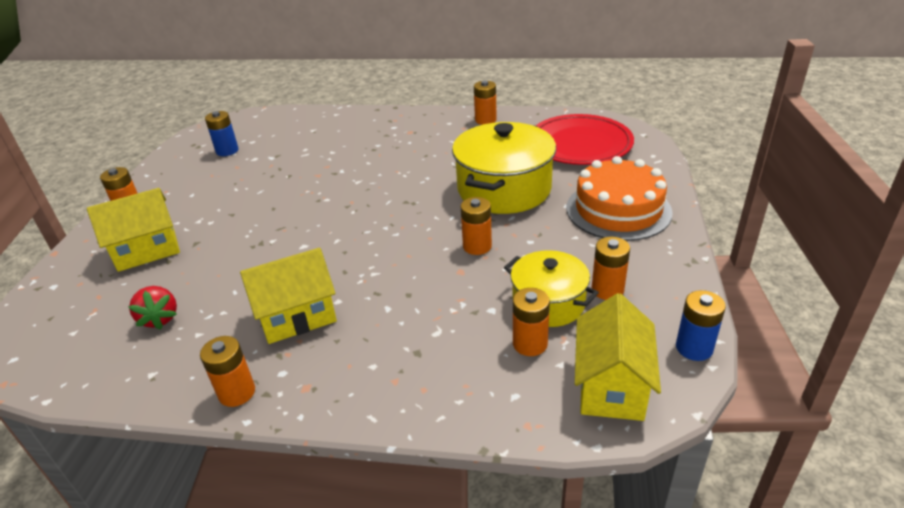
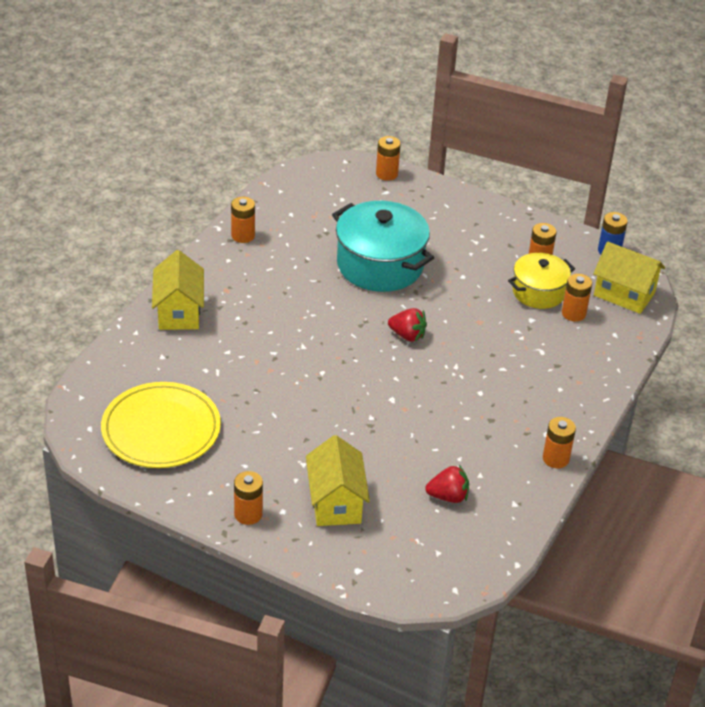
camera: 75 degrees left, 5 degrees up
blue battery [205,111,238,156] -> yellow plate [101,382,221,468]
yellow house [240,248,337,344] -> yellow house moved to [152,250,204,330]
yellow pot [452,122,556,214] -> turquoise pot [332,201,434,292]
orange battery [461,197,492,255] -> orange battery moved to [376,136,401,181]
red plate [536,114,634,165] -> none
orange cake [566,156,673,241] -> none
none -> red strawberry [388,308,427,342]

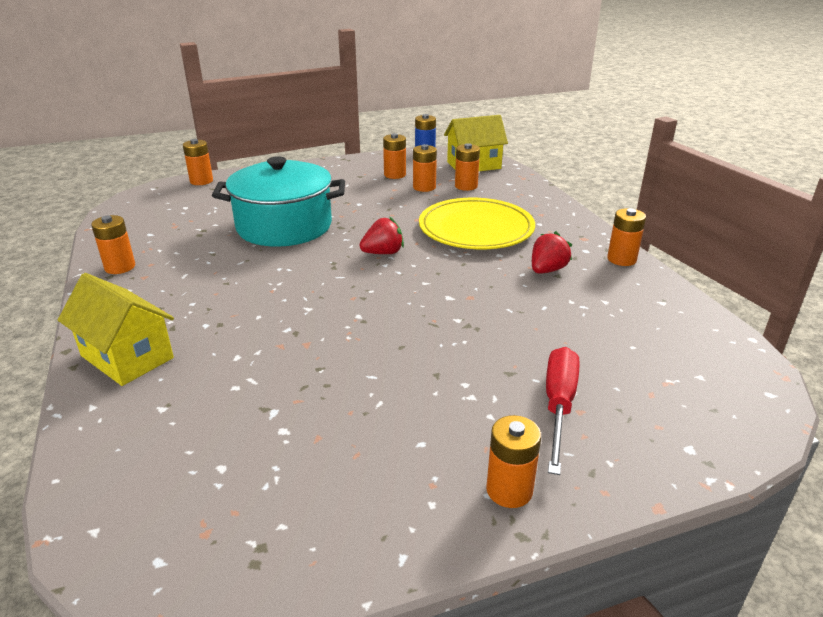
camera: 45 degrees left, 10 degrees down
yellow plate [101,382,221,468] -> yellow plate moved to [419,198,535,249]
yellow house [306,435,370,526] -> red screwdriver [546,347,579,475]
red strawberry [425,465,469,503] -> red strawberry moved to [532,231,572,274]
yellow pot [508,253,575,309] -> orange battery [413,144,437,192]

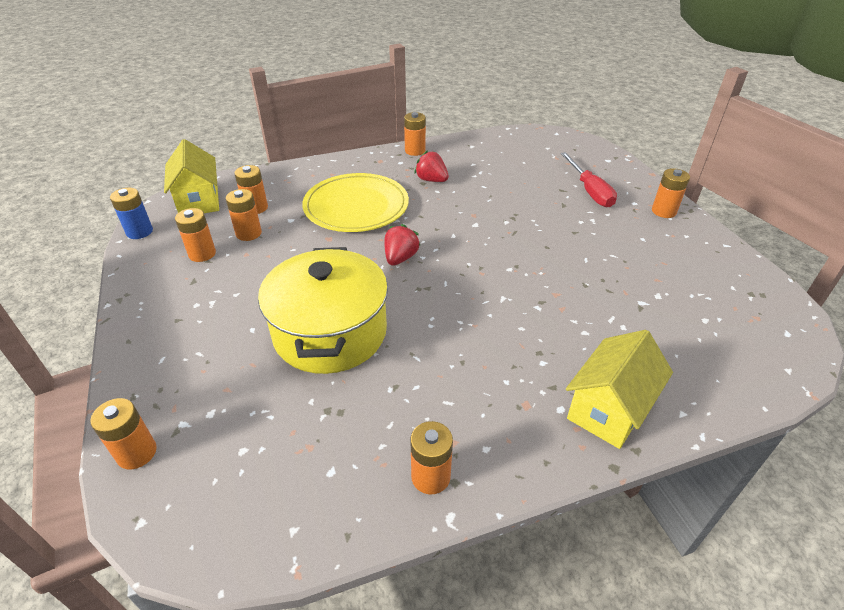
camera: 90 degrees left, 10 degrees up
turquoise pot [212,156,345,247] -> yellow pot [258,247,388,374]
red strawberry [359,217,404,254] -> red strawberry turned 45 degrees clockwise [385,224,421,266]
red screwdriver [546,347,579,475] -> red screwdriver turned 120 degrees counterclockwise [561,152,617,207]

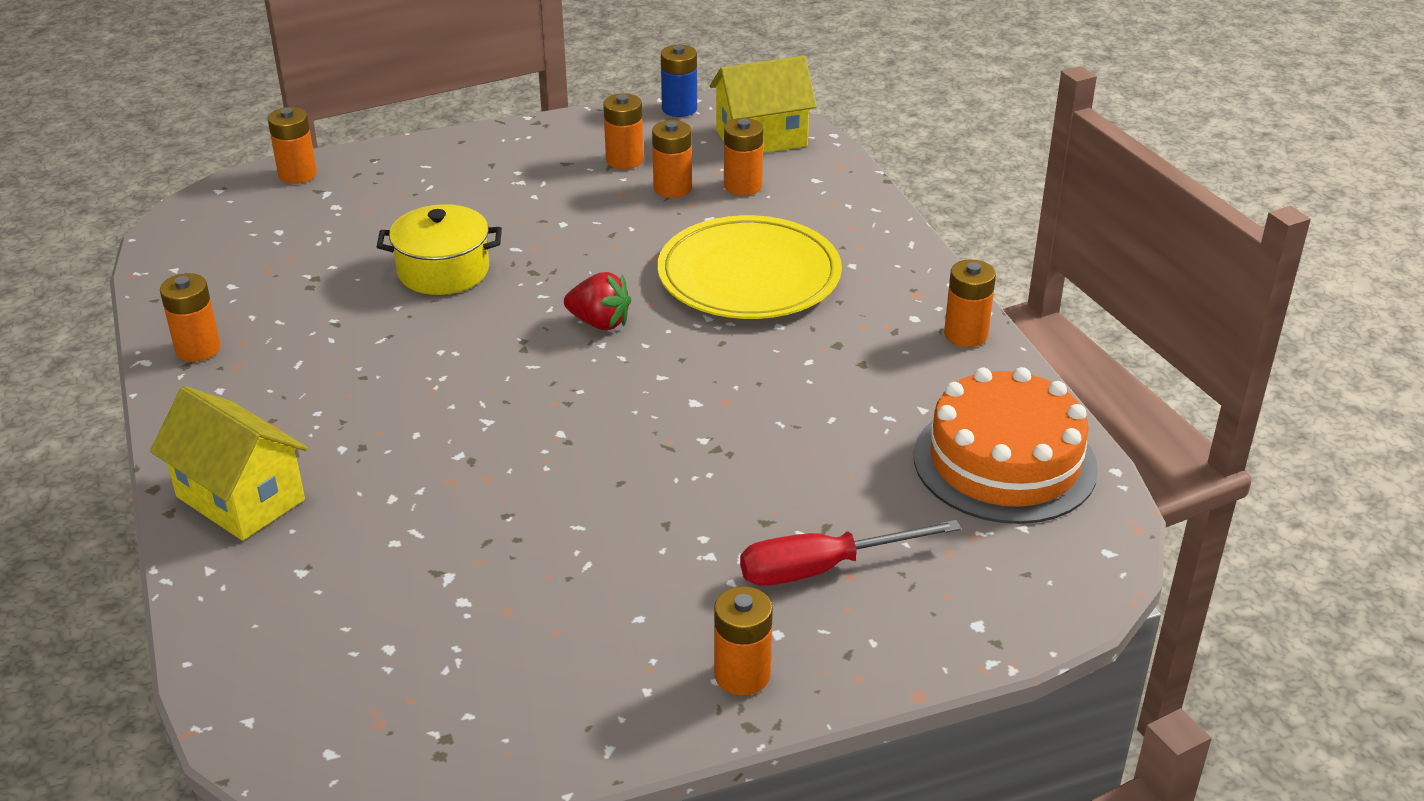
camera: 90 degrees right, 5 degrees down
yellow pot [258,247,388,374] -> yellow pot [376,204,502,295], size x0.61
red strawberry [414,150,449,182] -> none
none -> orange cake [914,367,1098,524]

